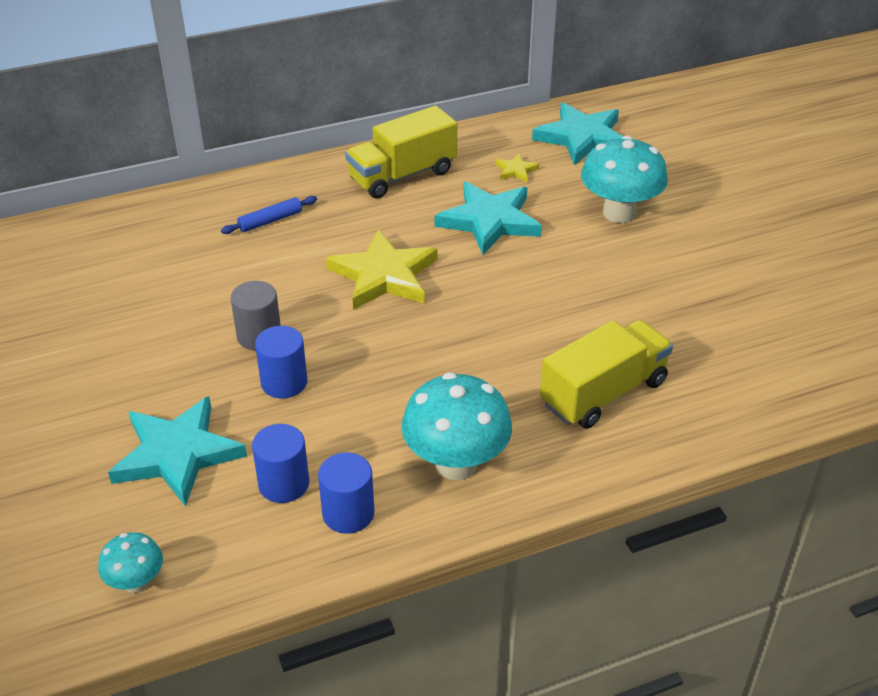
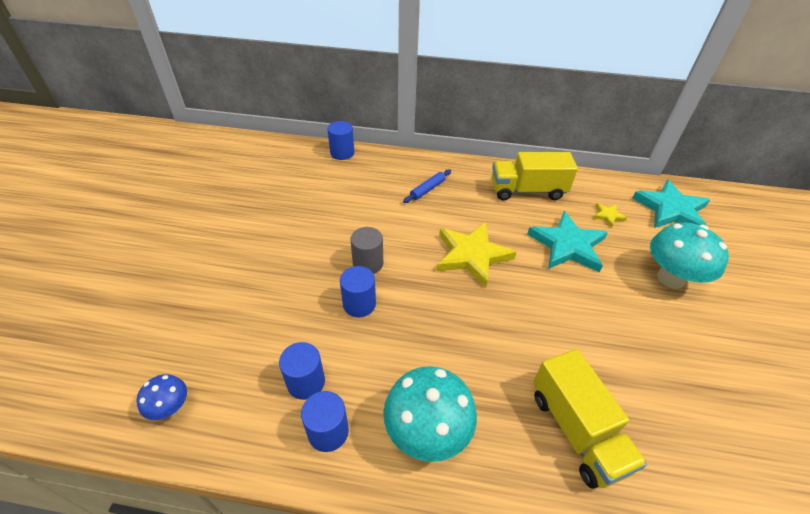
camera: 30 degrees right, 5 degrees up
turquoise mushroom [98,532,163,593] -> blue mushroom [137,374,187,420]
turquoise star [108,396,247,507] -> none
blue rolling pin [221,196,317,234] -> blue rolling pin turned 45 degrees counterclockwise [403,169,451,203]
yellow truck [540,320,673,429] -> yellow truck turned 75 degrees clockwise [533,349,647,489]
none -> blue cylinder [327,121,354,160]

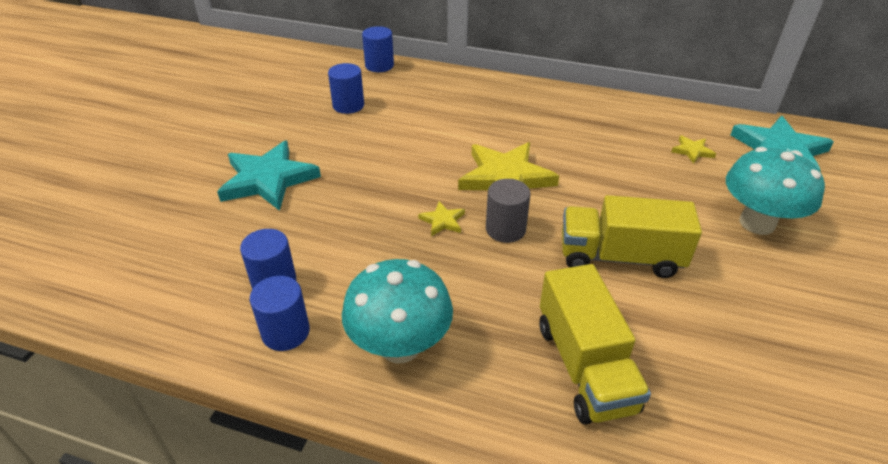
camera: 10 degrees right, 5 degrees down
blue mushroom [137,374,187,420] -> none
blue cylinder [340,266,376,318] -> blue cylinder moved to [328,63,364,114]
grey cylinder [350,227,383,274] -> grey cylinder moved to [486,179,531,243]
blue rolling pin [403,169,451,203] -> none
yellow truck [492,152,578,200] -> yellow truck moved to [562,195,702,278]
turquoise star [527,211,608,272] -> turquoise star moved to [217,141,321,211]
none -> yellow star [418,201,465,236]

